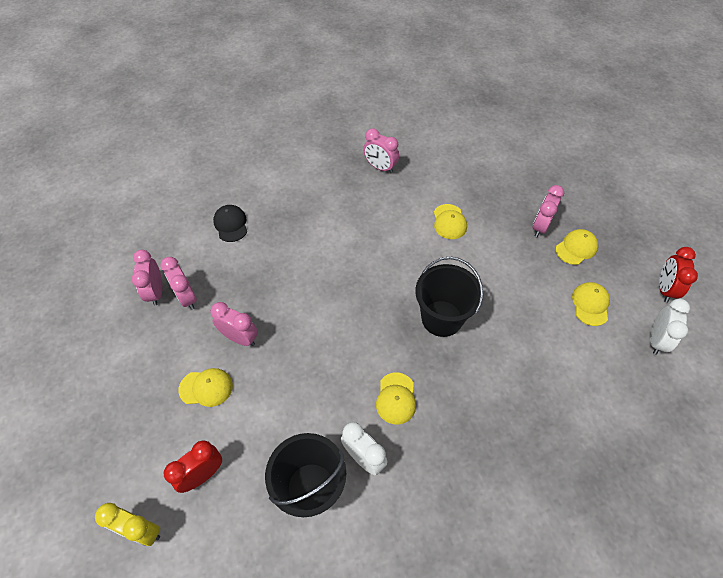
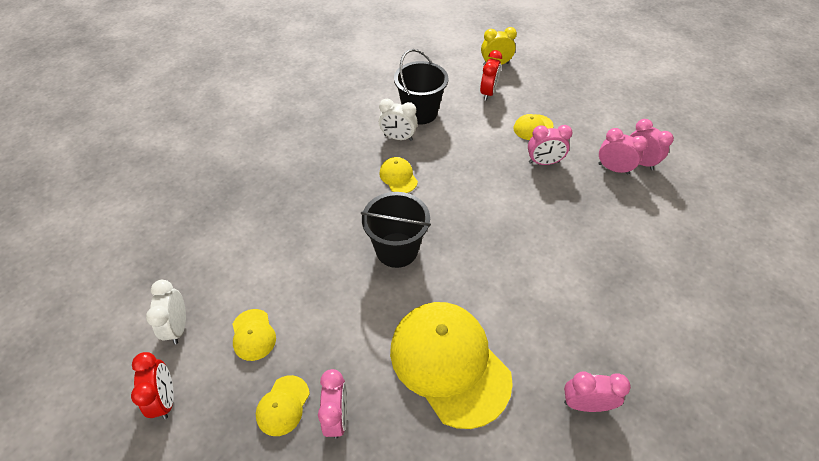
camera: 150 degrees right, 5 degrees down
black cap [213,205,247,242] -> none
yellow cap [434,204,467,239] -> yellow cap [390,302,513,429], size x2.30

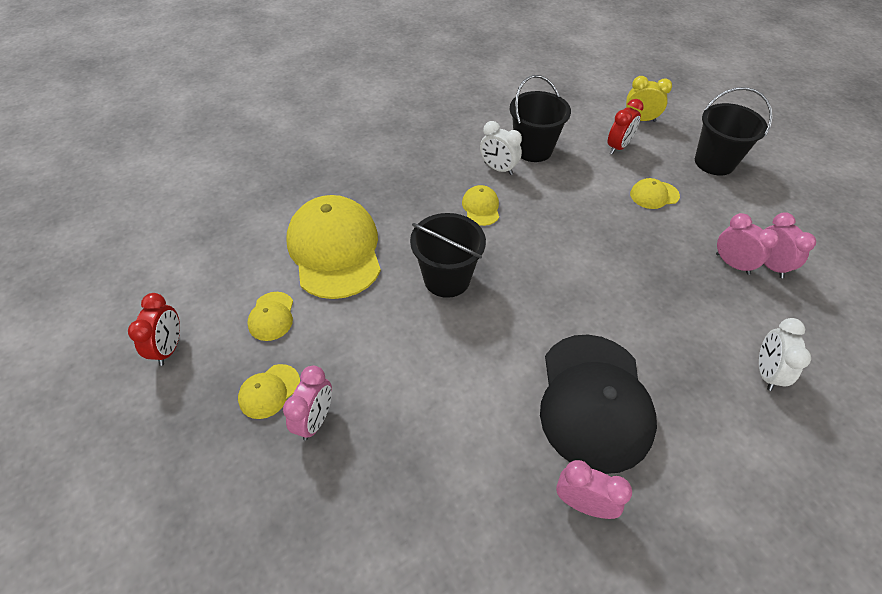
camera: 20 degrees right, 0 degrees up
white clock [146,280,186,344] -> white clock moved to [759,318,811,391]
yellow cap [390,302,513,429] -> yellow cap moved to [286,195,381,299]
pink clock [528,125,573,165] -> none
none -> black cap [540,334,657,474]
none -> black bucket [695,87,772,176]

